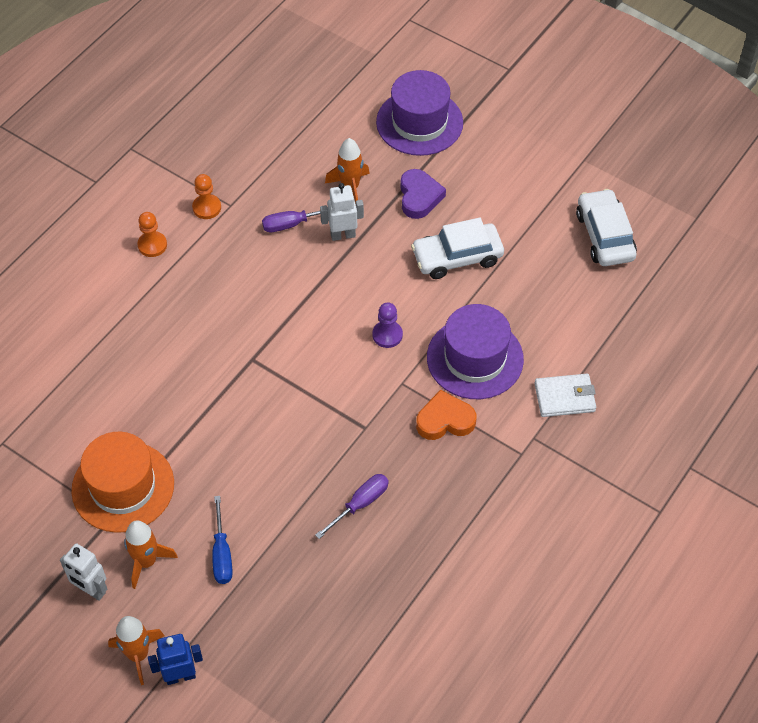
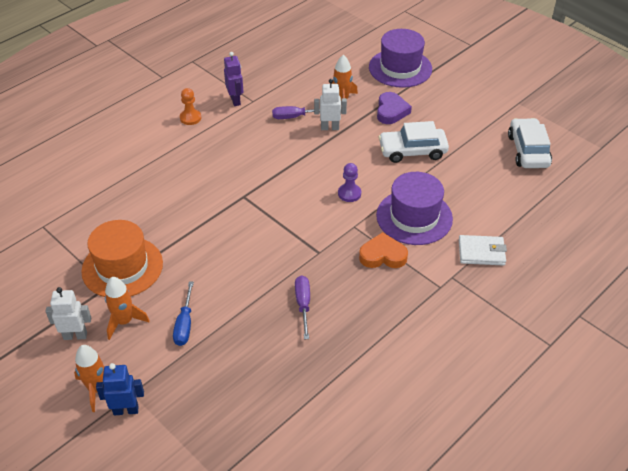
camera: 10 degrees right, 10 degrees down
white robot [60,543,107,601] -> white robot turned 135 degrees clockwise [46,287,91,340]
orange pawn [192,174,221,219] -> purple robot [224,52,244,106]
purple screwdriver [315,474,389,539] -> purple screwdriver turned 60 degrees counterclockwise [295,275,310,339]

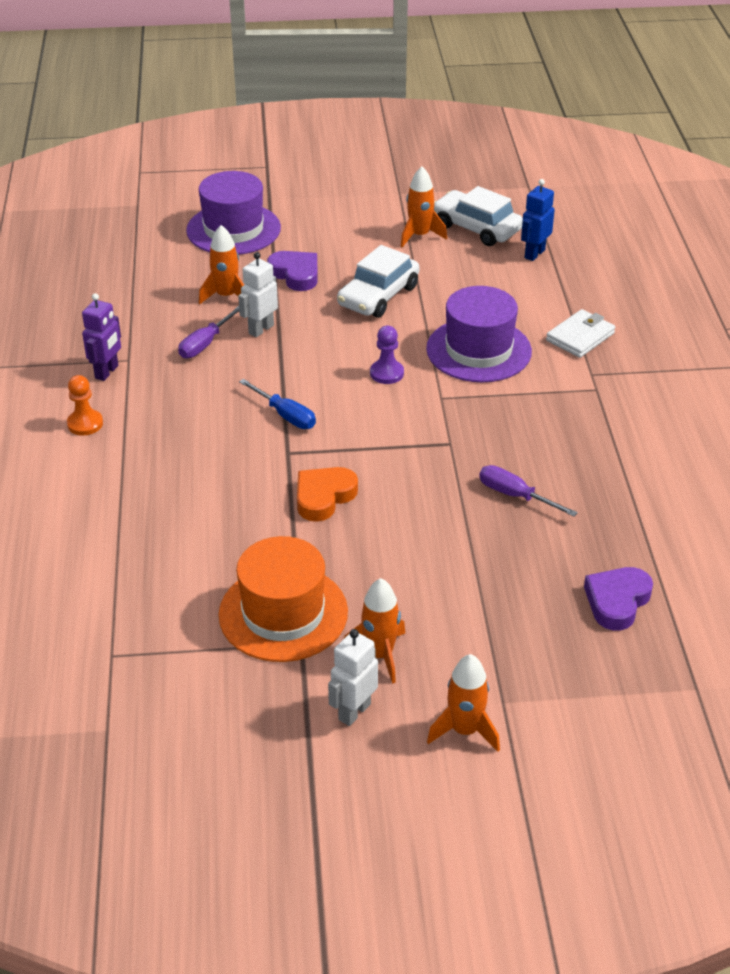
camera: 50 degrees left, 5 degrees down
blue robot [96,363,144,415] -> blue robot moved to [521,179,555,261]
blue screwdriver [173,282,194,346] -> blue screwdriver moved to [239,379,316,429]
purple robot [224,52,244,106] -> purple robot turned 90 degrees clockwise [82,293,121,381]
orange heart [359,232,408,268] -> orange heart moved to [297,467,358,522]
none -> orange rocket [401,167,447,247]
none -> purple heart [584,567,653,630]

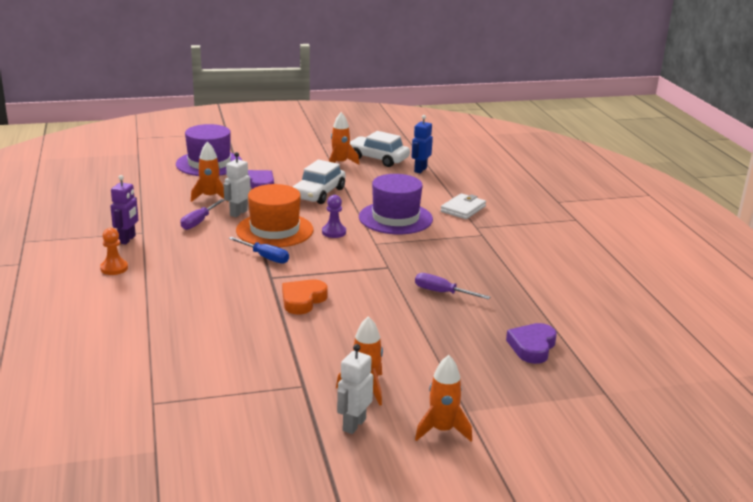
camera: 10 degrees left, 15 degrees down
orange hat [219,536,348,662] -> orange hat moved to [236,184,314,248]

